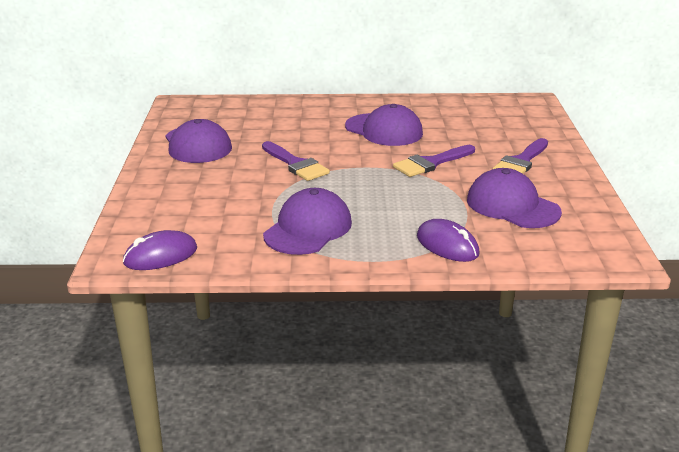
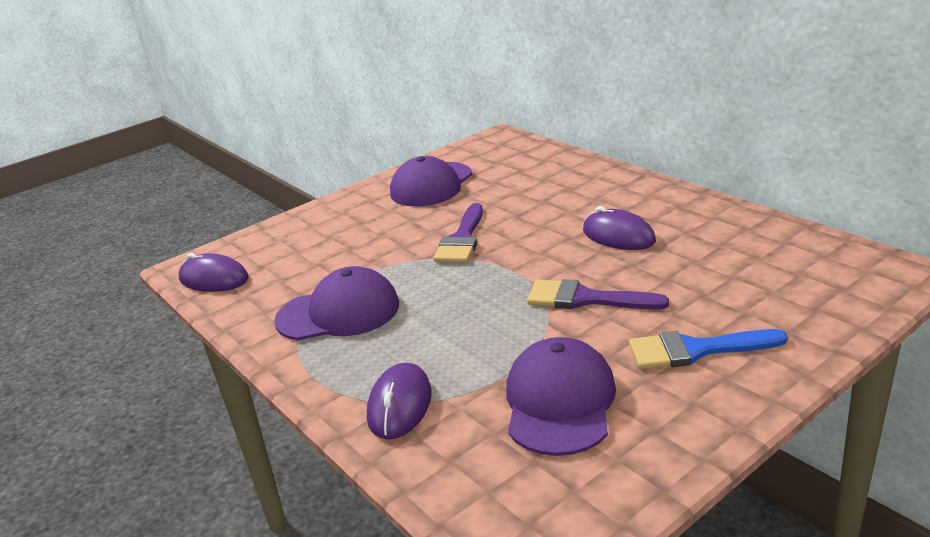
camera: 55 degrees right, 0 degrees up
purple cap [345,104,423,146] -> purple mouse [583,206,656,250]
purple brush [493,138,548,174] -> blue brush [629,329,788,369]

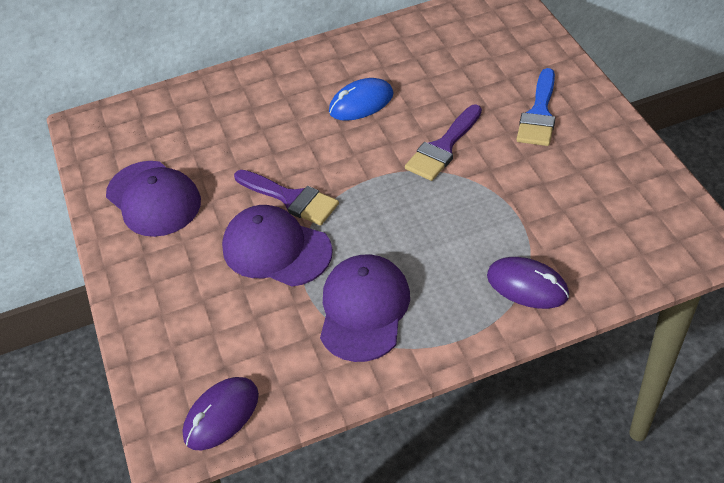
camera: 70 degrees left, 20 degrees up
purple cap [506,337,616,456] -> purple cap moved to [222,205,333,287]
purple mouse [583,206,656,250] -> blue mouse [329,78,393,121]

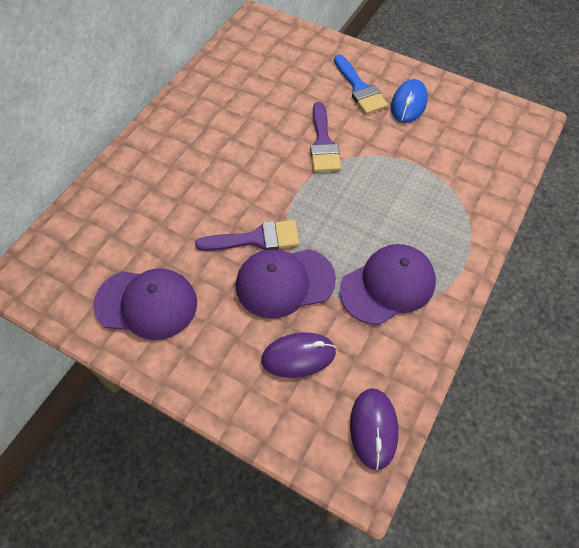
camera: 45 degrees left, 10 degrees up
purple cap [320,254,410,362] -> purple cap turned 90 degrees clockwise [340,244,436,325]
blue mouse [329,78,393,121] -> blue mouse moved to [391,79,428,123]
purple mouse [487,257,569,309] -> purple mouse moved to [261,332,336,378]

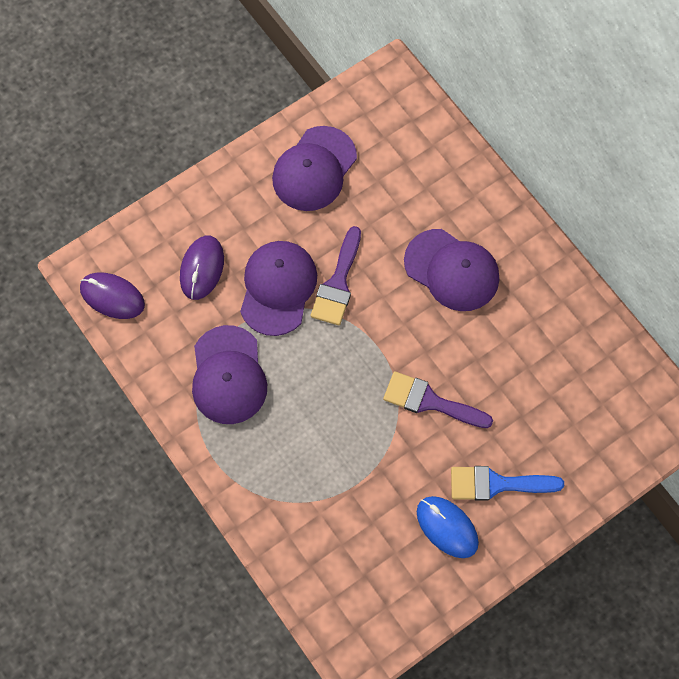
camera: 115 degrees right, 10 degrees up
none -> purple cap [404,229,499,311]

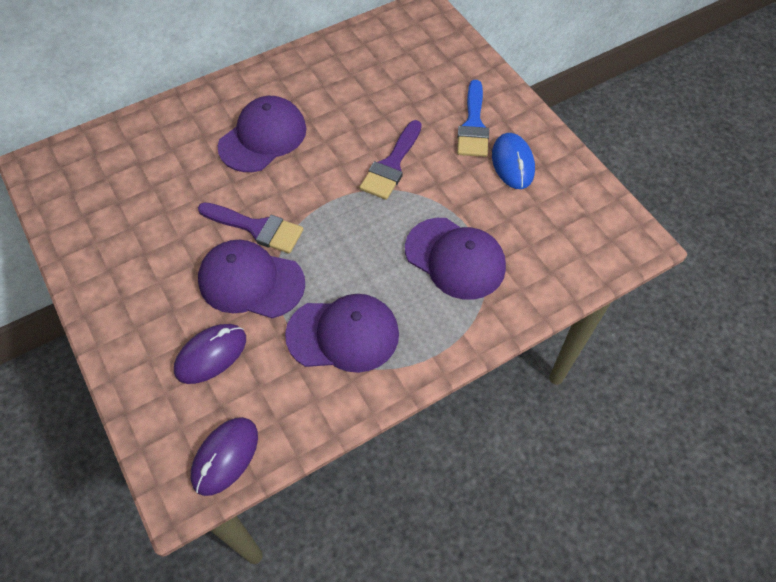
camera: 85 degrees left, 10 degrees down
purple mouse [180,236,224,300] -> purple mouse turned 60 degrees counterclockwise [174,324,246,384]
purple cap [272,126,357,211] -> purple cap moved to [405,218,506,300]
blue mouse [417,496,479,558] -> blue mouse turned 60 degrees counterclockwise [492,133,535,189]

